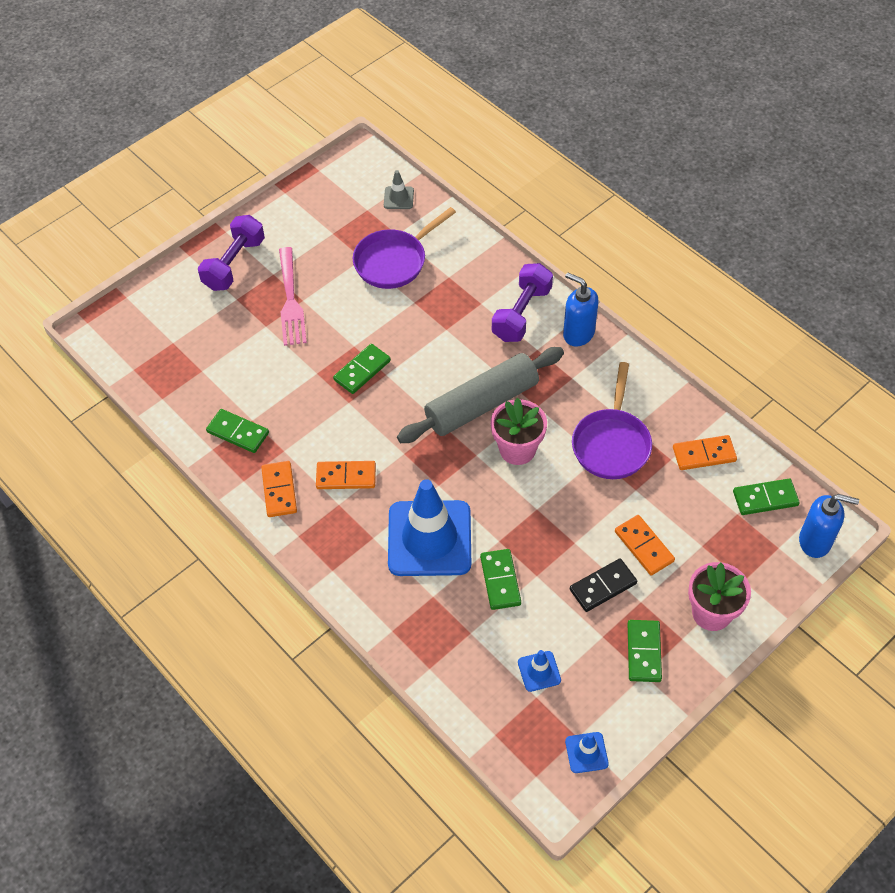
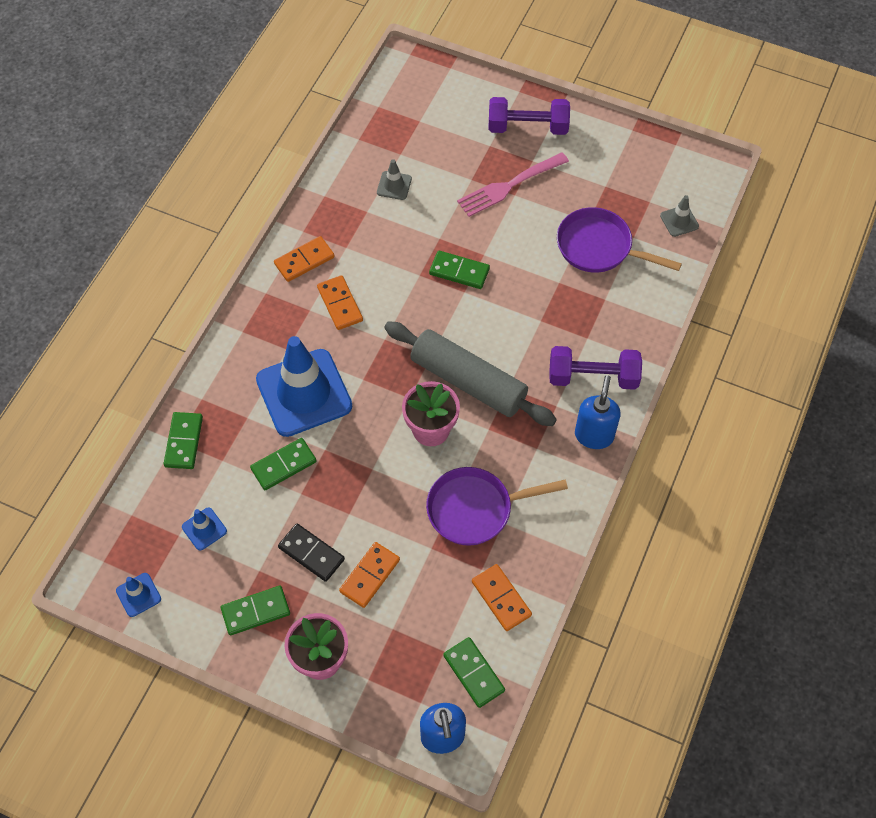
camera: 65 degrees right, 5 degrees up
green domino [206,409,269,453] -> green domino moved to [163,412,203,469]
none -> grey traffic cone [377,159,412,200]

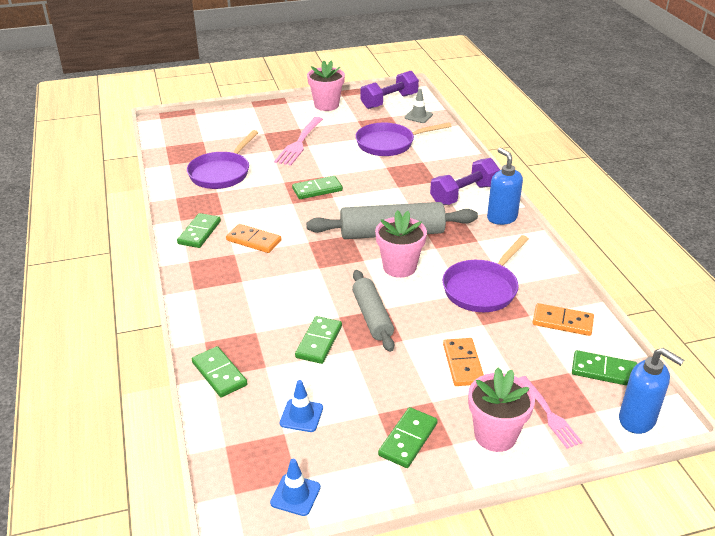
camera: 40 degrees left, 25 degrees down
blue traffic cone [256,336,352,437] -> none
orange domino [274,236,335,282] -> green domino [177,213,221,248]
black domino [278,524,345,582] -> none
grey traffic cone [377,159,412,200] -> purple pan [187,130,258,189]
purple dumbbell [489,97,570,135] -> purple dumbbell moved to [360,71,419,109]
none -> pink flower pot [307,60,345,111]
none -> grey rolling pin [352,270,394,352]
none -> pink fork [519,376,583,449]

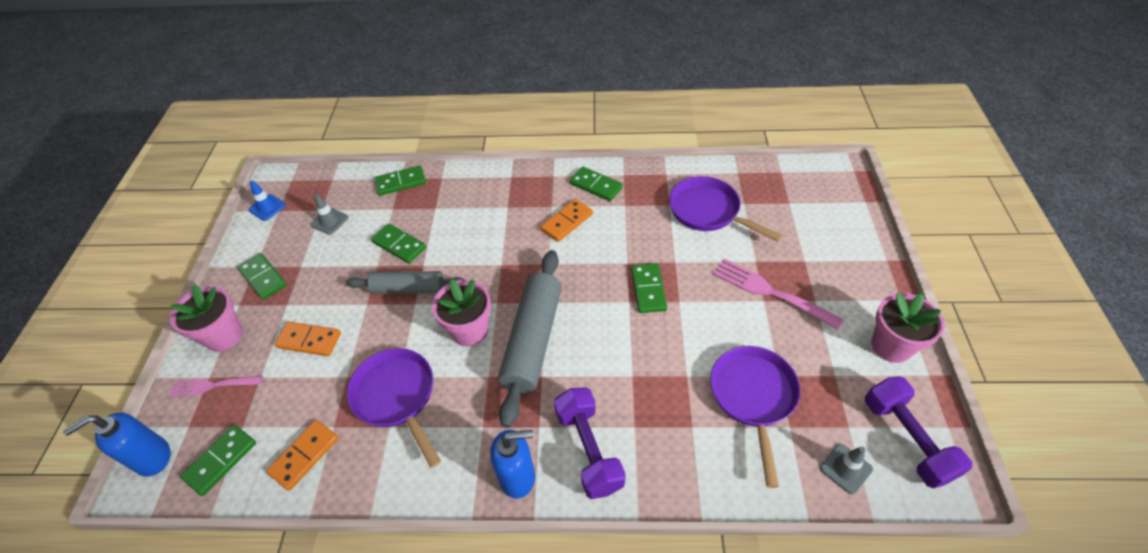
camera: 110 degrees right, 15 degrees up
blue traffic cone [280,380,323,432] -> grey traffic cone [310,194,349,235]

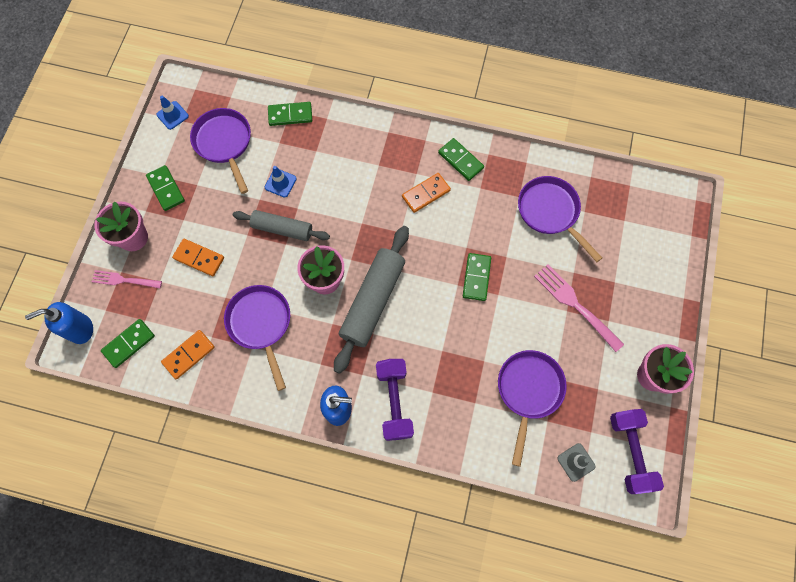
camera: 10 degrees right, 20 degrees up
grey traffic cone [310,194,349,235] -> purple pan [190,108,251,194]
green domino [371,224,426,263] -> blue traffic cone [265,166,297,198]

